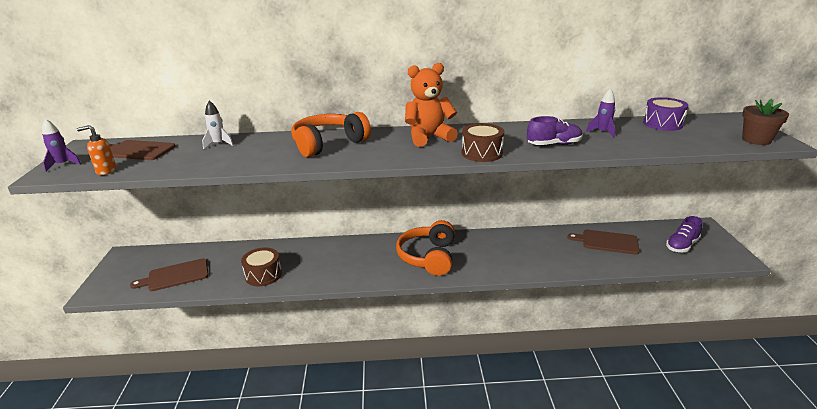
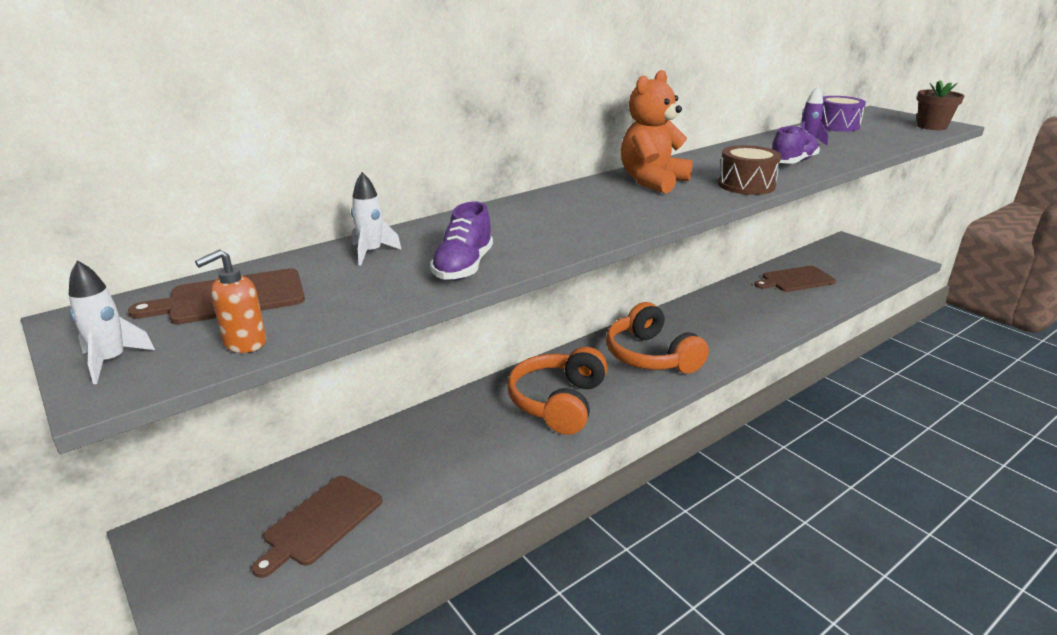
camera: 35 degrees left, 0 degrees up
purple rocket [42,119,81,172] -> white rocket [69,260,155,384]
brown drum [241,247,282,286] -> none
orange headphones [291,112,371,157] -> orange headphones moved to [507,347,608,435]
purple shoe [666,216,702,252] -> purple shoe moved to [430,202,493,281]

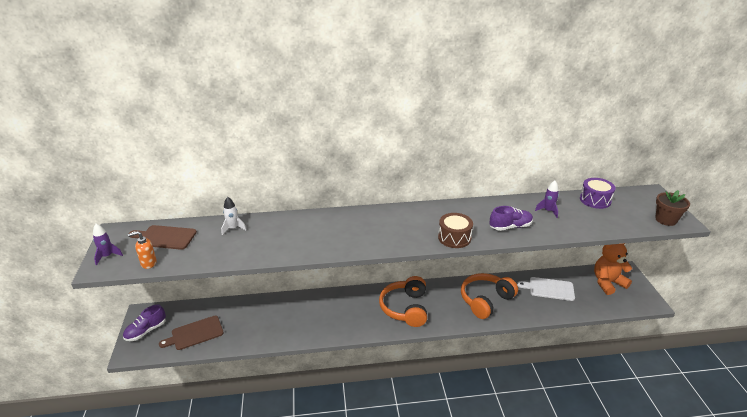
camera: 30 degrees right, 5 degrees up
white rocket [69,260,155,384] -> purple rocket [93,224,123,265]
purple shoe [430,202,493,281] -> purple shoe moved to [123,304,166,341]
orange headphones [507,347,608,435] -> orange headphones moved to [461,273,518,319]
orange teddy bear [621,70,693,193] -> orange teddy bear moved to [594,243,632,295]
brown cutting board [754,266,836,292] -> white cutting board [517,277,575,301]

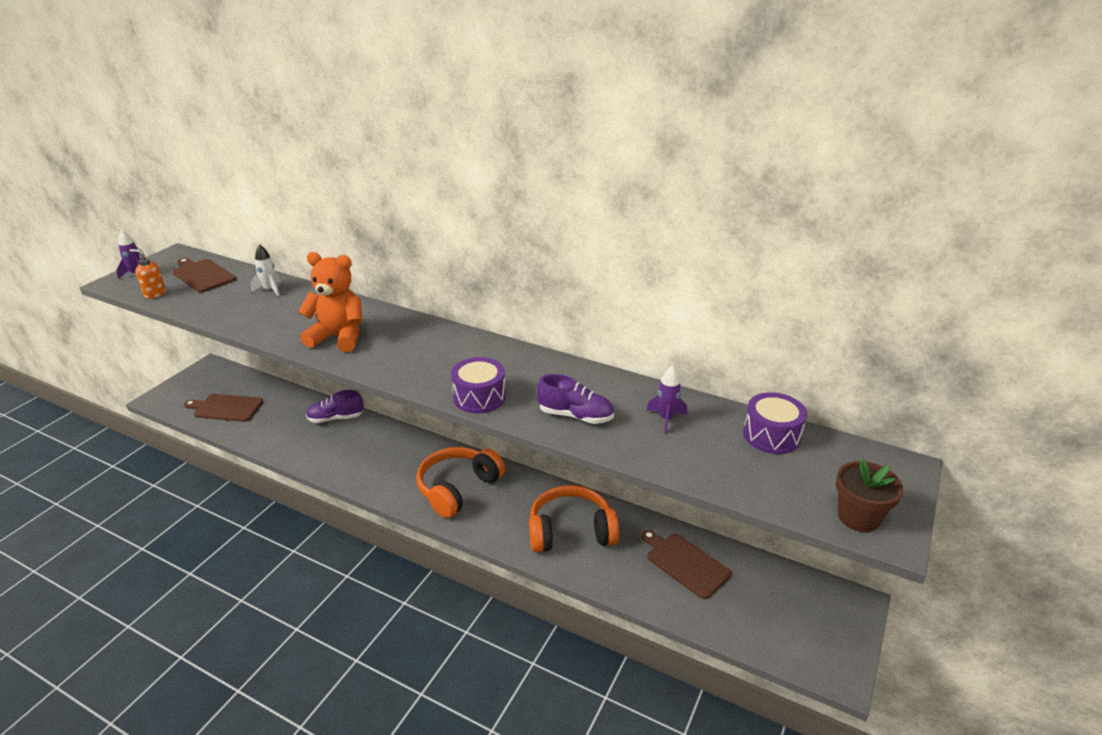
camera: 35 degrees right, 0 degrees up
purple shoe [123,304,166,341] -> purple shoe moved to [306,390,364,423]
brown drum [438,213,473,248] -> purple drum [451,357,506,413]
white cutting board [517,277,575,301] -> brown cutting board [641,530,732,599]
orange teddy bear [594,243,632,295] -> orange teddy bear moved to [298,252,362,352]

